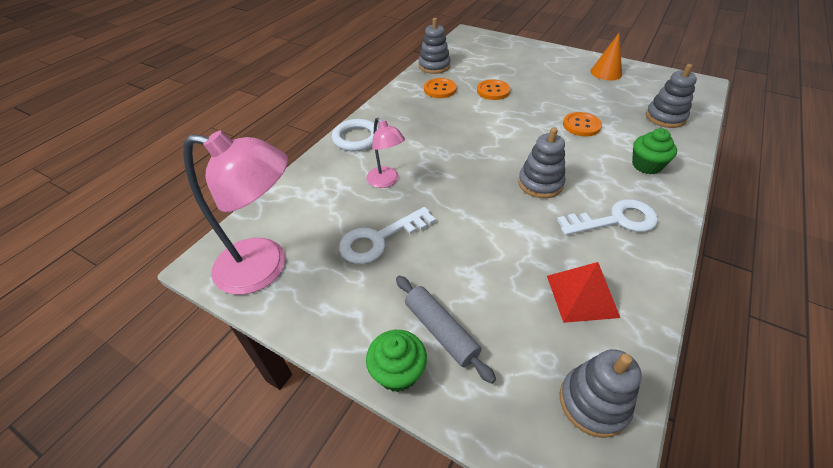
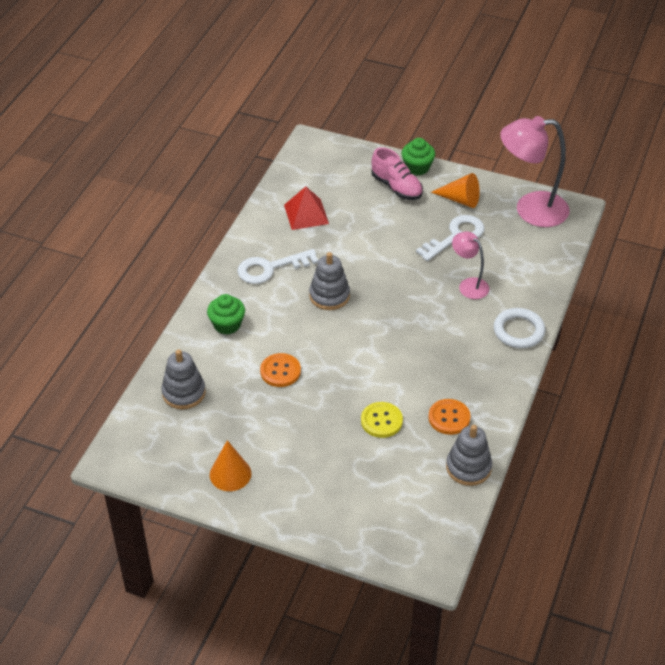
camera: 170 degrees right, 0 degrees up
grey rolling pin [396,276,496,384] -> pink shoe [371,147,423,200]
orange button [477,79,510,100] -> yellow button [361,402,403,438]
grey stacking toy [560,349,642,438] -> none
none -> orange cone [431,173,480,208]

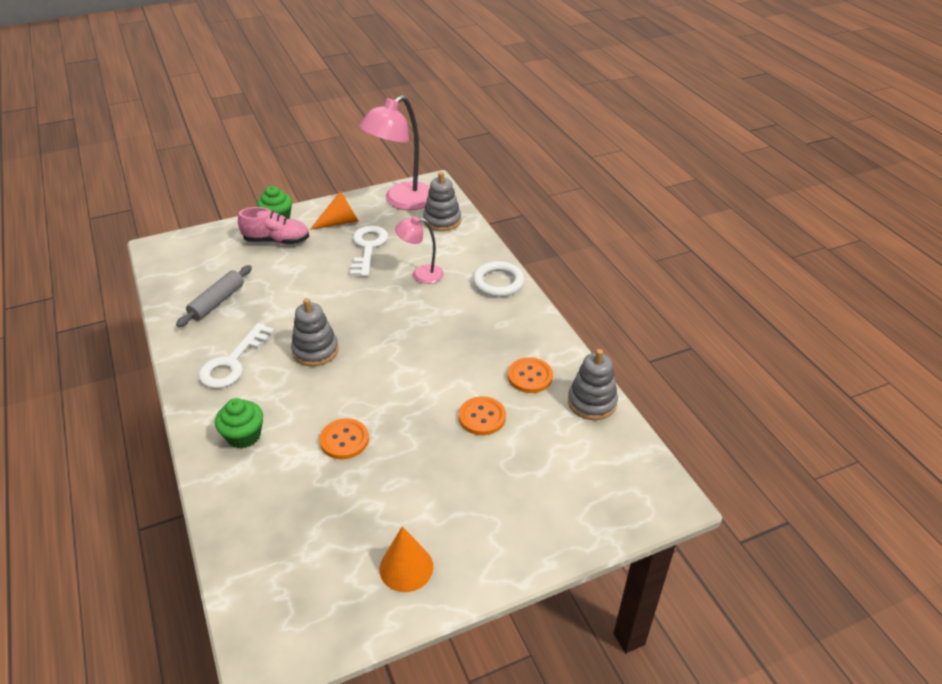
camera: 45 degrees left, 5 degrees down
grey stacking toy [161,350,206,409] -> grey stacking toy moved to [423,172,461,231]
red pyramid [284,186,329,230] -> grey rolling pin [176,265,252,327]
yellow button [361,402,403,438] -> orange button [459,396,506,435]

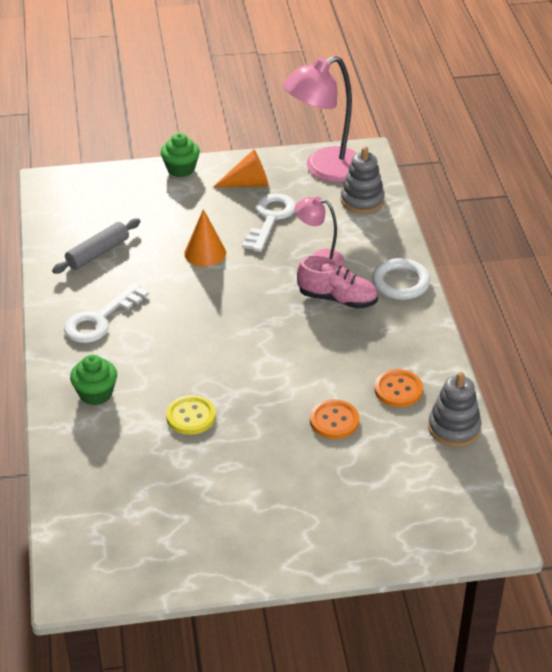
camera: 15 degrees right, 0 degrees up
pink shoe [238,207,309,244] -> pink shoe moved to [297,256,378,309]
grey stacking toy [291,298,338,366] -> none
orange button [320,418,369,459] -> yellow button [166,395,216,435]
orange cone [379,526,433,592] -> orange cone moved to [184,209,226,267]

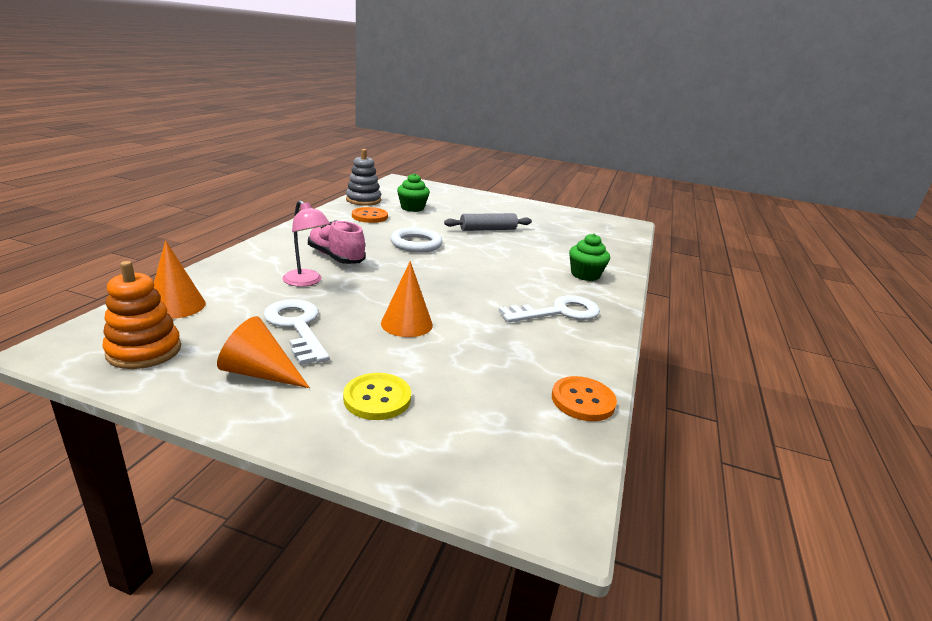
camera: 155 degrees left, 15 degrees down
grey rolling pin [52,219,141,274] -> grey rolling pin moved to [444,213,532,231]
green cupcake [161,133,200,177] -> green cupcake moved to [397,173,430,212]
yellow button [166,395,216,435] -> yellow button moved to [343,373,411,420]
white key [242,194,296,252] -> white key turned 105 degrees clockwise [264,299,330,365]
pink lamp [283,56,357,182] -> orange stacking toy [102,261,181,369]
orange button [310,399,359,439] -> orange button moved to [552,376,617,421]
grey stacking toy [340,147,385,213] -> orange cone [154,240,206,319]
white ring [372,258,430,300] -> white ring moved to [391,227,443,253]

